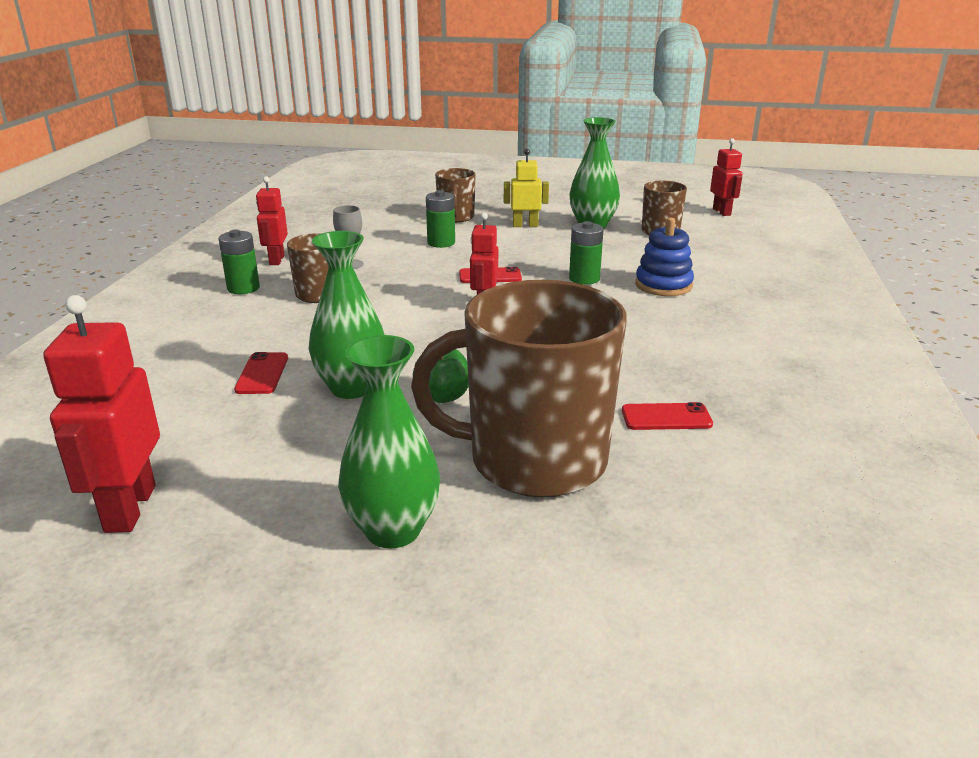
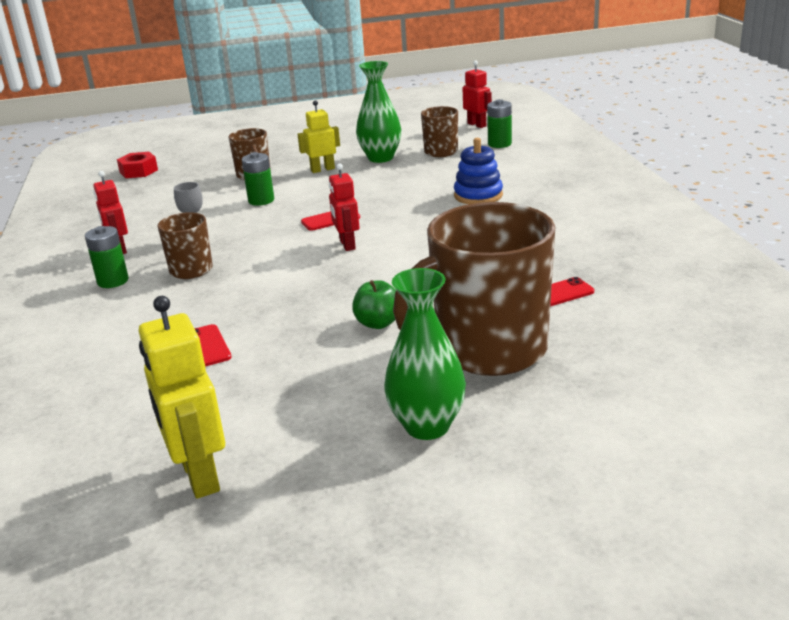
camera: 20 degrees left, 0 degrees up
red robot [43,295,160,533] -> yellow robot [139,296,225,499]
green vase [309,231,384,399] -> none
green battery [569,221,604,285] -> green battery moved to [487,99,512,148]
none -> red nut [117,152,158,178]

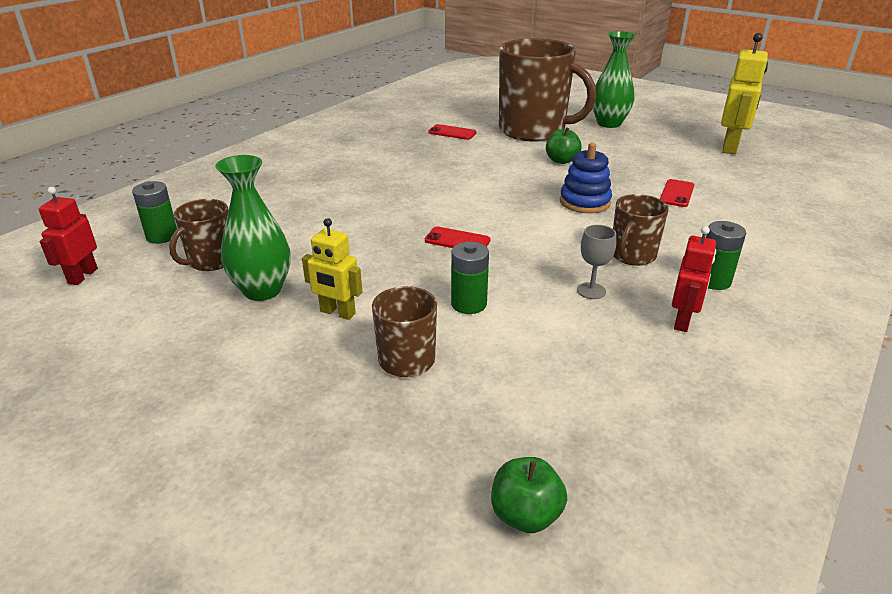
camera: 135 degrees left, 5 degrees up
red nut [117,152,158,178] -> green apple [491,457,567,533]
red robot [329,163,359,251] -> none
blue stacking toy [454,138,503,204] -> blue stacking toy moved to [560,142,612,214]

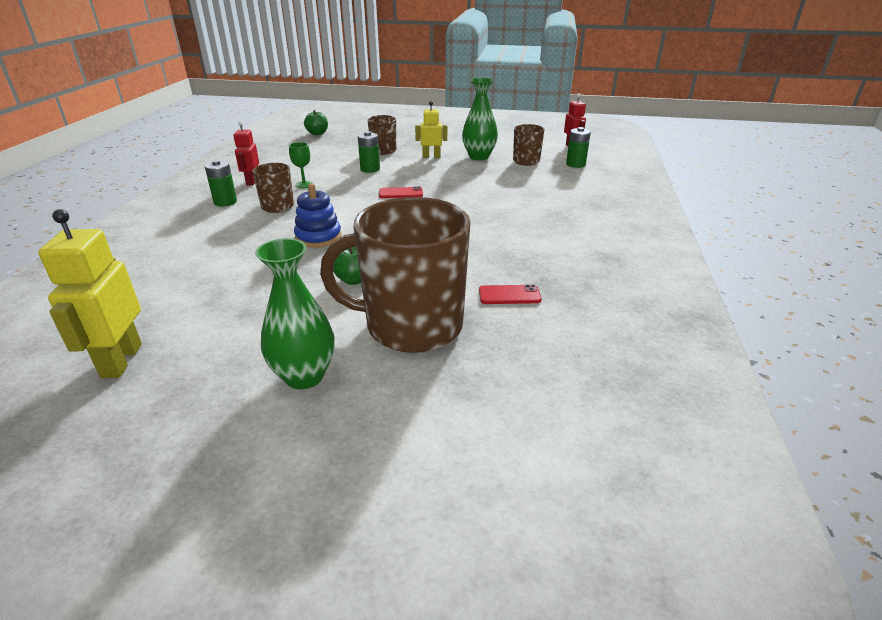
camera: 155 degrees right, 0 degrees up
grey goblet [577,225,616,299] -> green goblet [289,142,313,188]
red phone [660,179,694,207] -> none

